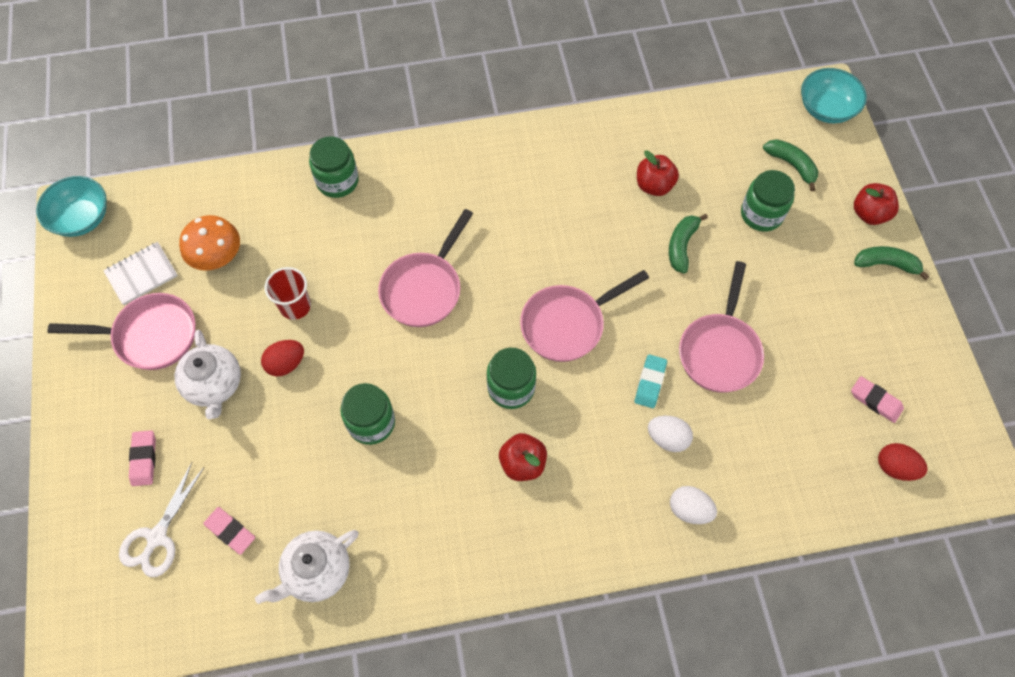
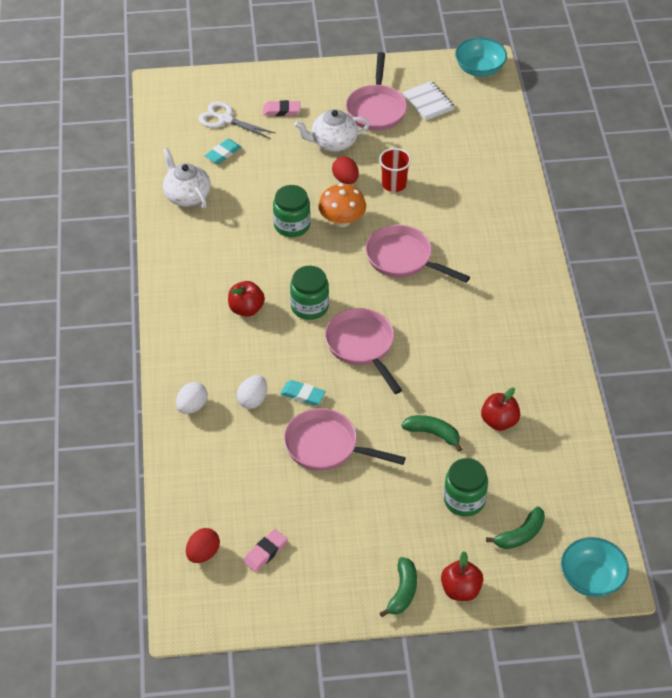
camera: 95 degrees right, 15 degrees down
orange mushroom [179,215,240,271] -> orange mushroom moved to [318,183,366,227]
pink eraser [203,507,255,555] -> turquoise eraser [205,139,241,164]
green jar [309,136,359,198] -> none

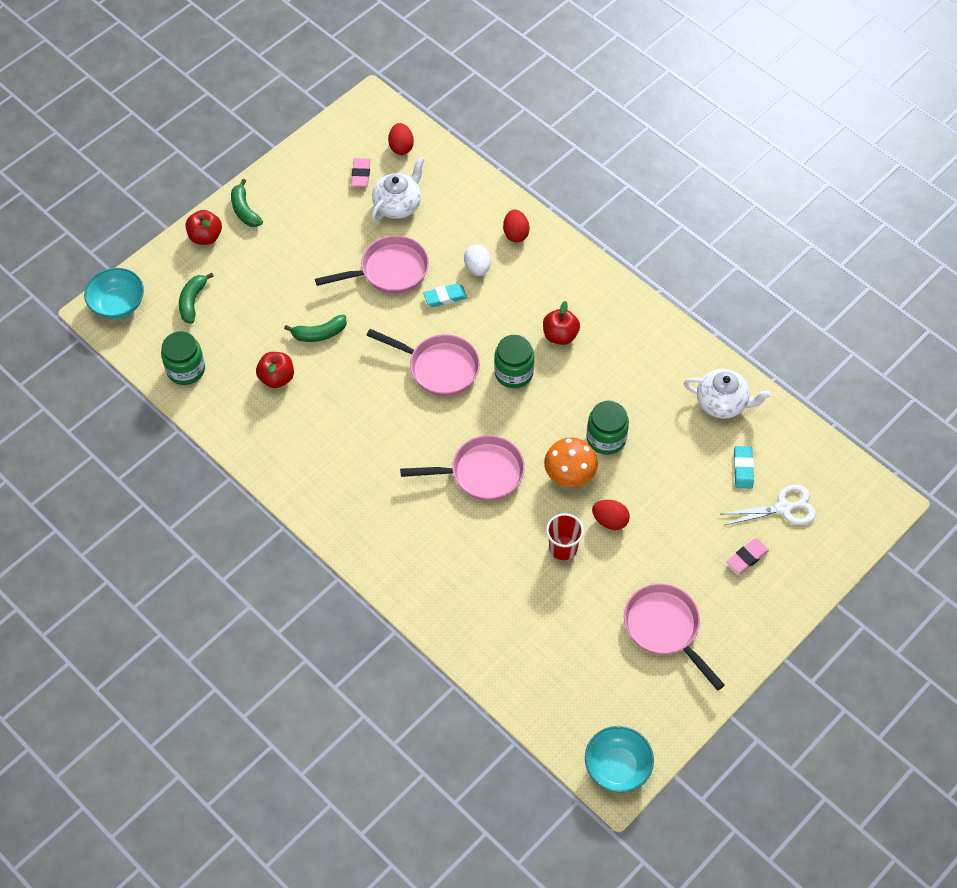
camera: 140 degrees right, 10 degrees up
white egg [176,382,208,414] -> red egg [503,210,530,243]
white teapot [294,109,370,152] -> white teapot moved to [371,157,425,221]
white notebook [403,81,455,121] -> none
green jar [444,458,488,517] -> green jar moved to [161,331,205,385]

